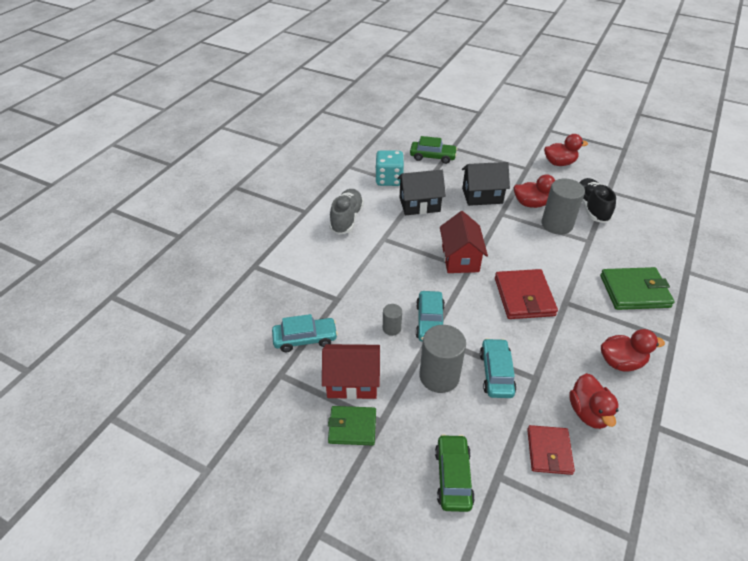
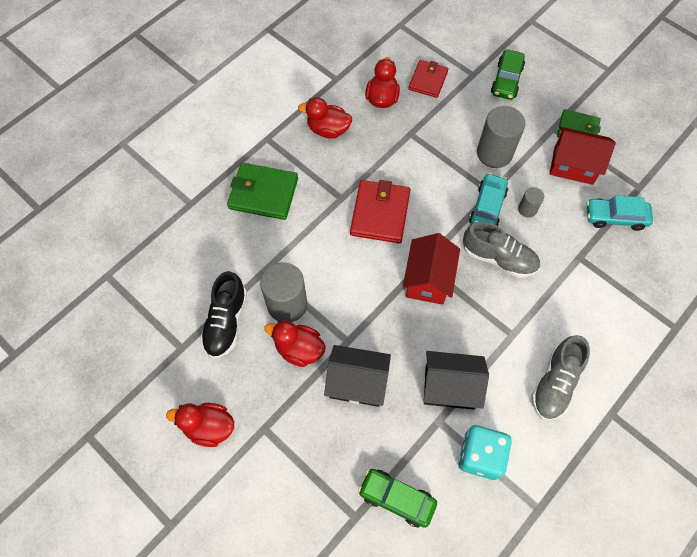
camera: 165 degrees left, 20 degrees up
turquoise car [480,338,517,398] -> none
none -> grey shoe [463,221,540,278]

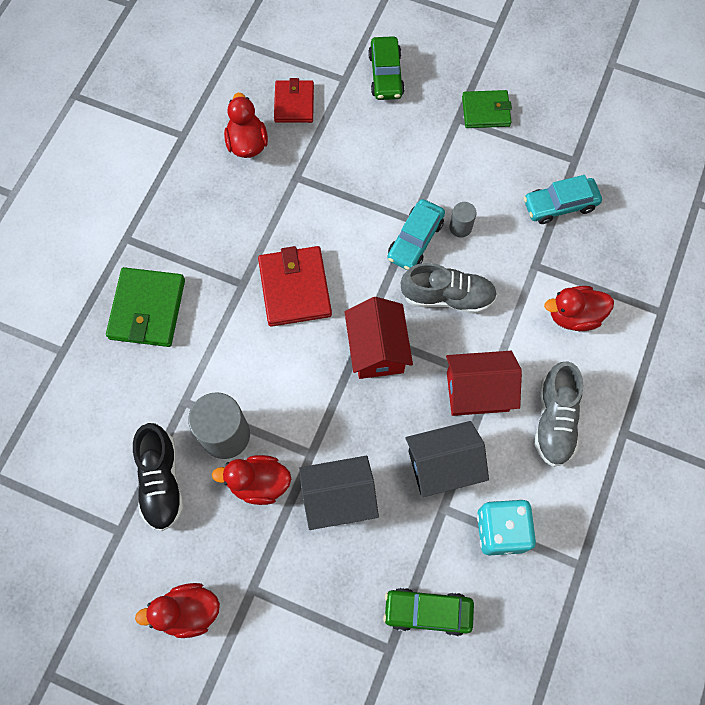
camera: 20 degrees left, 5 degrees up
green wallet [227,163,298,220] -> green wallet turned 75 degrees counterclockwise [106,267,185,347]
red duck [298,97,352,139] -> red duck moved to [544,286,614,331]
turquoise car [469,173,508,226] -> turquoise car turned 150 degrees counterclockwise [387,199,445,270]
grey cylinder [477,106,525,168] -> none
red house [550,127,616,185] -> red house moved to [446,351,522,416]

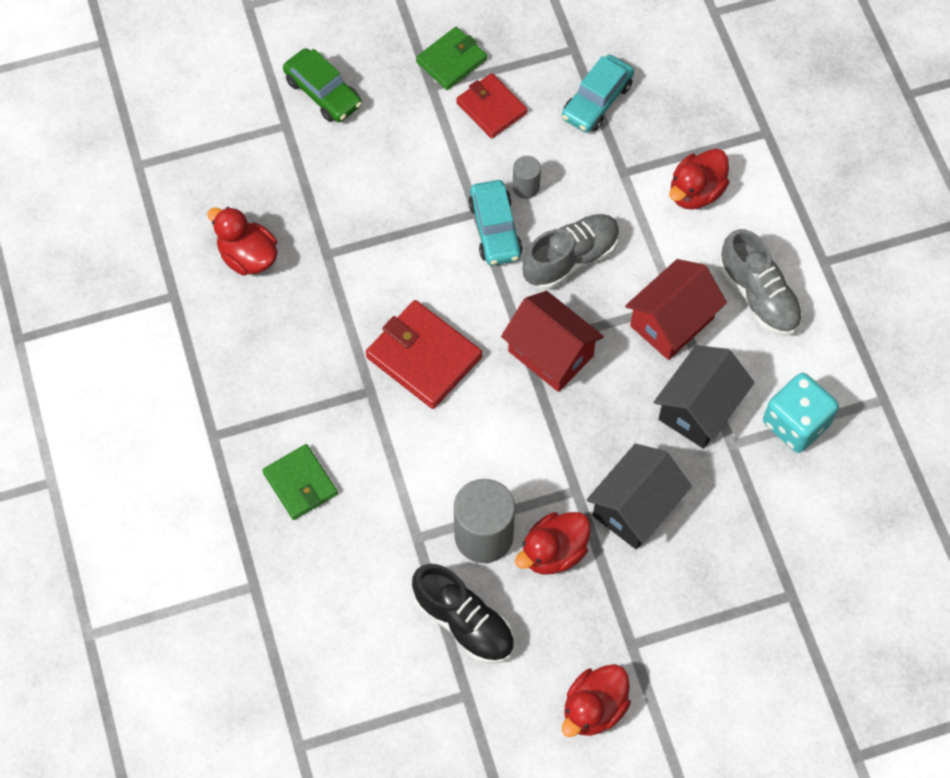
camera: 40 degrees left, 5 degrees down
green wallet [106,267,185,347] -> green wallet [262,444,338,520], size x0.66
red wallet [274,78,314,123] -> red wallet moved to [456,73,528,139]
green car [383,588,474,636] -> none

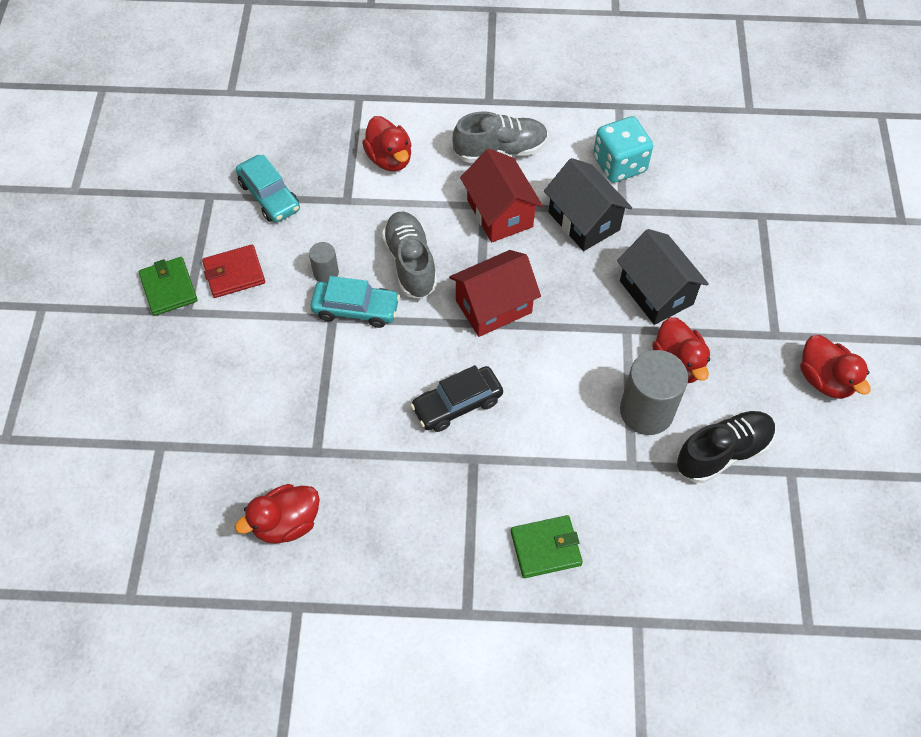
camera: 70 degrees left, 5 degrees down
green car [283,48,362,122] -> none
red wallet [366,300,482,409] -> black car [411,365,503,432]

